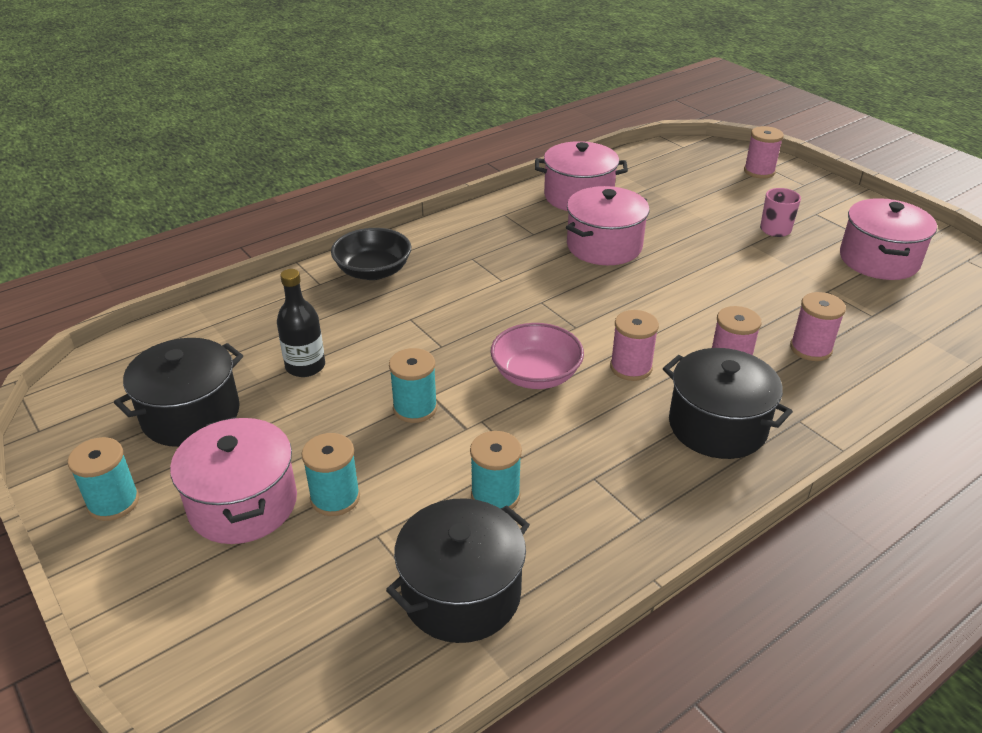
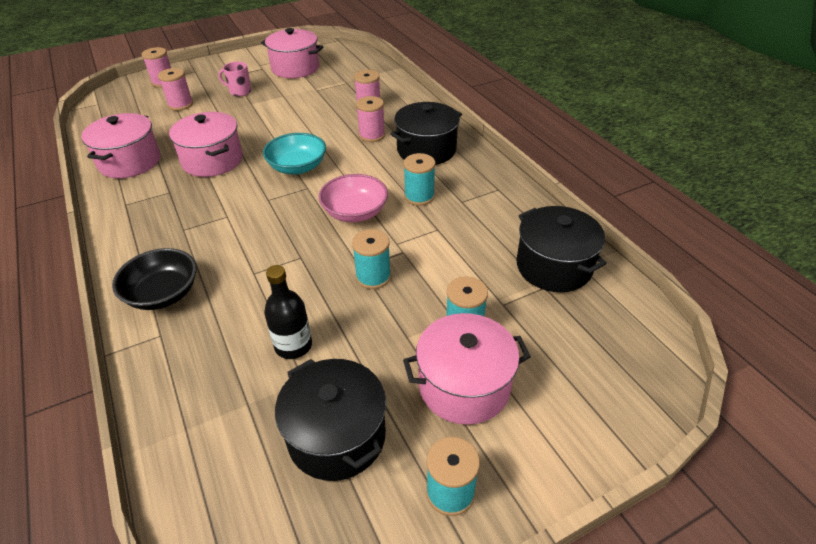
camera: 80 degrees left, 5 degrees up
turquoise spool [470,431,522,509] -> turquoise spool moved to [404,153,435,206]
pink spool [610,310,659,381] -> pink spool moved to [158,68,193,111]
none -> turquoise bowl [263,133,326,174]

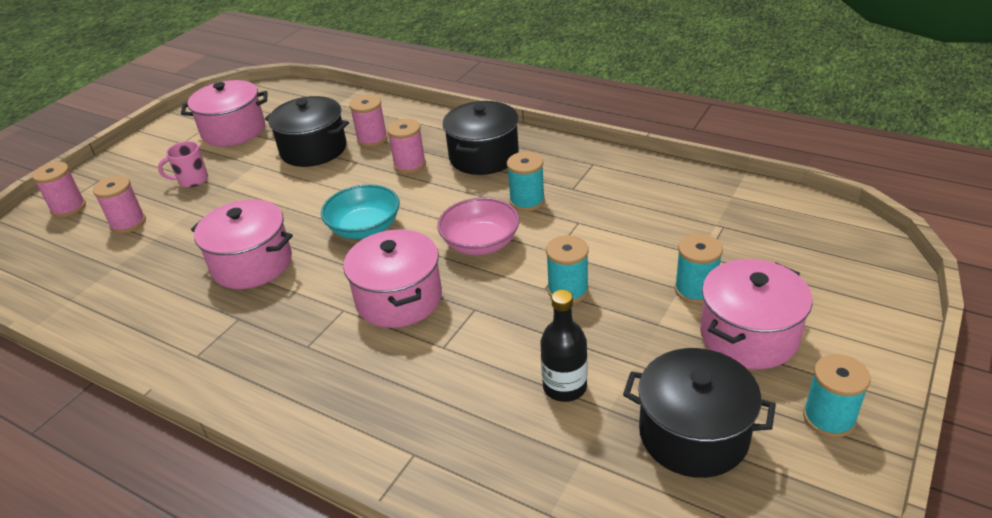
camera: 30 degrees left, 5 degrees down
pink pot [81,113,160,178] -> pink pot moved to [343,229,442,328]
black bowl [112,248,197,310] -> none
black pot [517,206,607,292] -> black pot moved to [265,96,349,167]

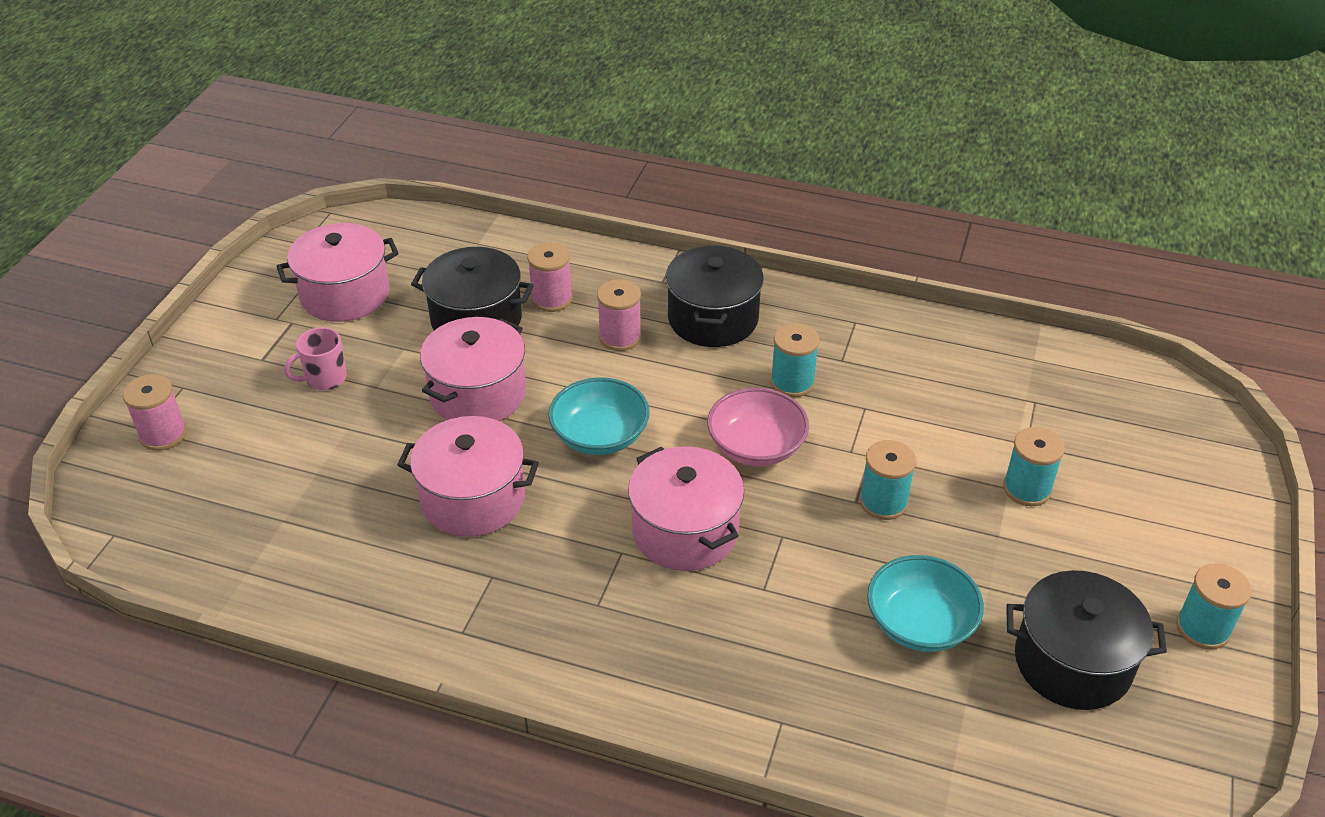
camera: 15 degrees left, 5 degrees up
pink spool [93,176,146,234] -> none
black bottle [540,290,587,402] -> turquoise bowl [867,555,984,652]
pink pot [700,259,813,369] -> pink pot moved to [420,317,526,421]

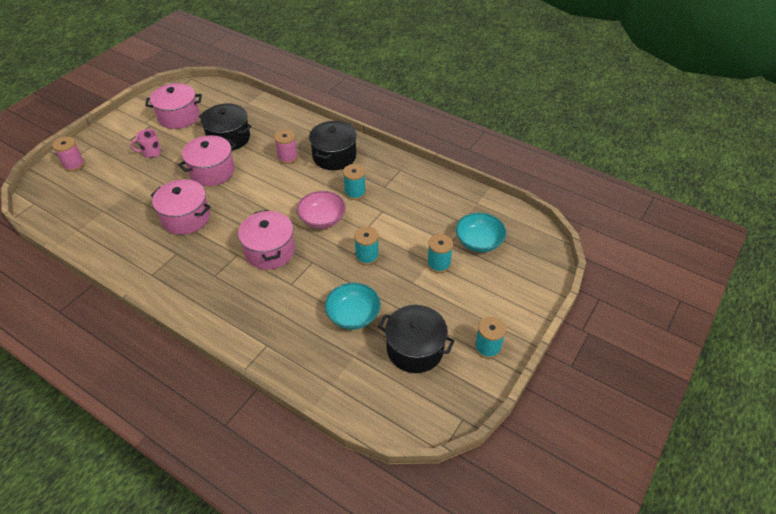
camera: 15 degrees right, 5 degrees up
pink spool [527,242,572,312] -> none
turquoise bowl [548,377,650,455] -> turquoise bowl moved to [456,212,506,252]

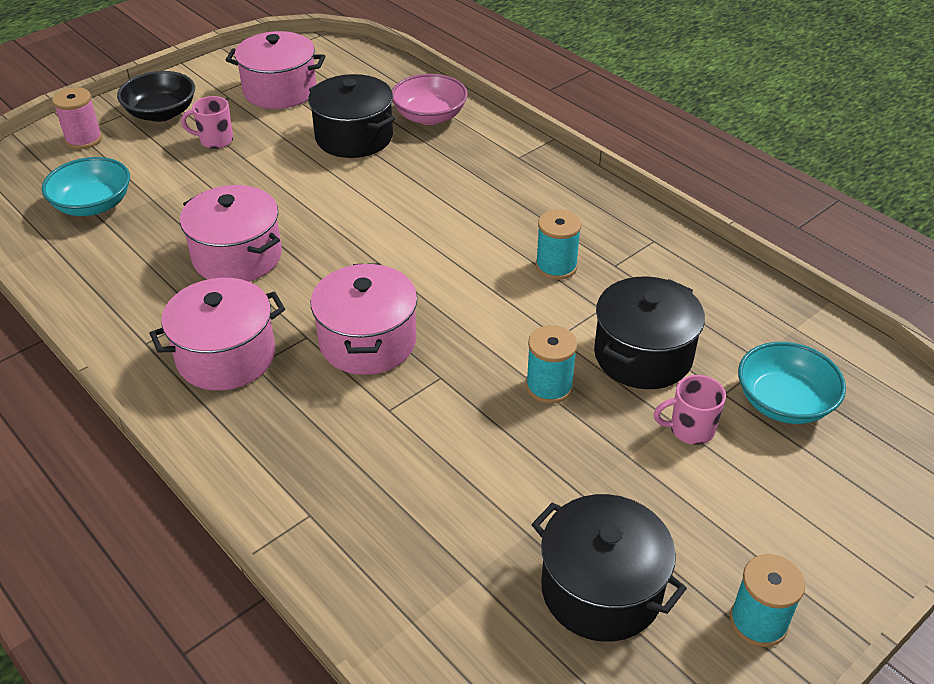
camera: 15 degrees right, 5 degrees down
pink pot [178,135,236,186] -> pink pot moved to [149,278,285,391]
pink spool [274,129,298,164] -> none
pink bowl [297,191,346,229] -> pink bowl moved to [392,74,468,125]
black pot [309,121,357,170] -> black pot moved to [594,276,705,389]
turquoise bowl [325,283,381,330] -> turquoise bowl moved to [42,157,130,216]
turquoise spool [427,234,453,273] -> pink mug [654,375,726,445]
none -> black bowl [117,71,195,122]

